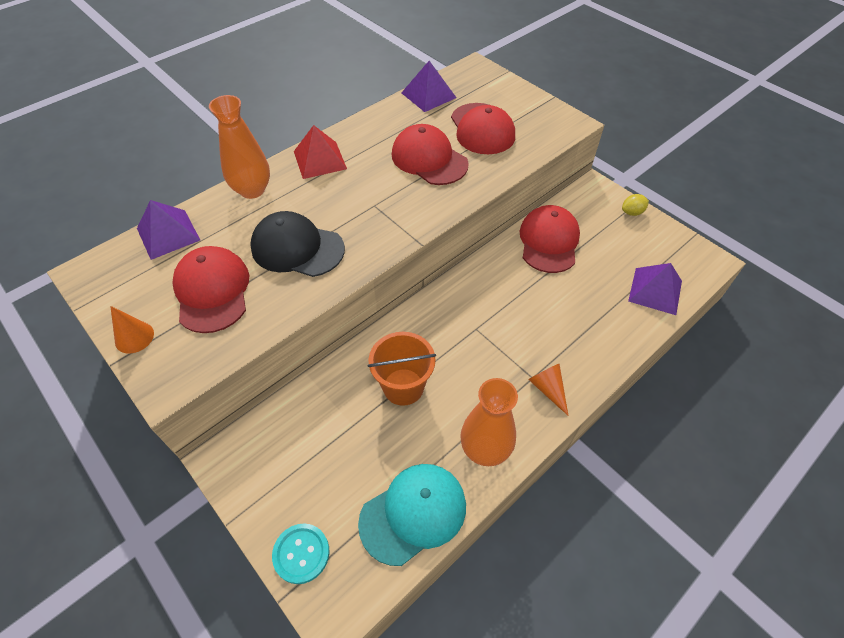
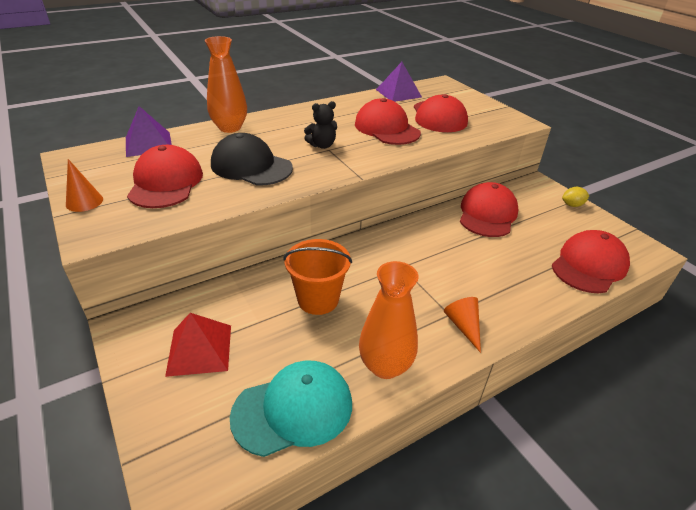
camera: 10 degrees right, 15 degrees down
turquoise button [272,523,329,584] -> none
red pyramid [294,125,347,179] -> red pyramid moved to [165,313,231,377]
purple pyramid [628,263,682,315] -> red cap [552,230,630,293]
none -> black teddy bear [304,101,337,149]

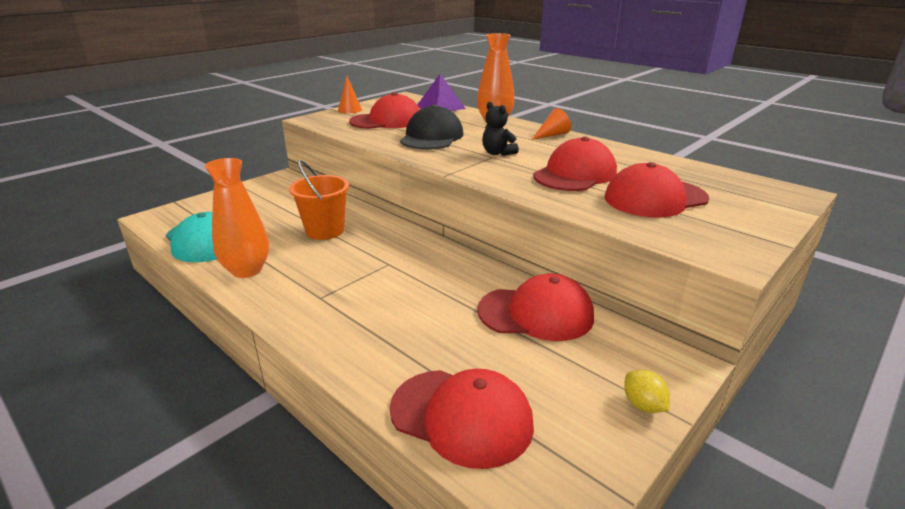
camera: 75 degrees right, 10 degrees down
red pyramid [165,313,231,377] -> none
purple pyramid [376,62,422,102] -> none
orange cone [444,297,481,353] -> orange cone moved to [532,108,571,140]

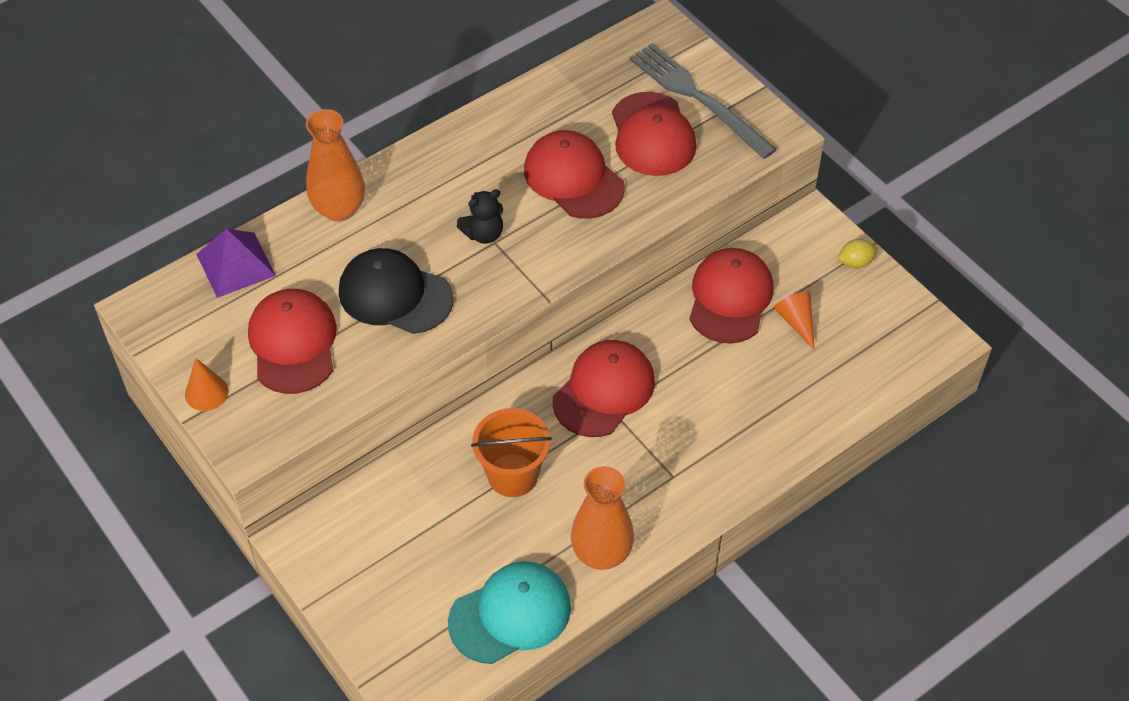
camera: 80 degrees left, 25 degrees up
red cap [390,369,534,469] -> red cap moved to [553,340,655,437]
orange cone [532,108,571,140] -> orange cone moved to [774,291,815,350]
none -> grey fork [629,43,777,159]

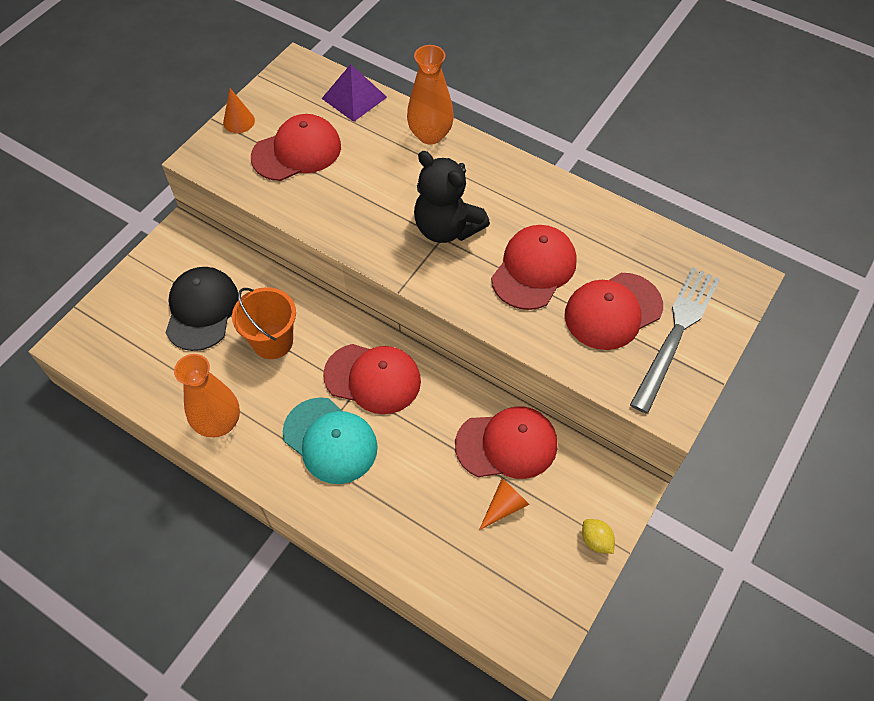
camera: 70 degrees right, 5 degrees up
black cap [339,248,454,334] -> black cap moved to [166,267,238,351]
turquoise cap [448,561,571,664] -> turquoise cap moved to [283,397,378,484]
black teddy bear [457,189,503,244] -> black teddy bear [414,151,490,243], size x1.82

